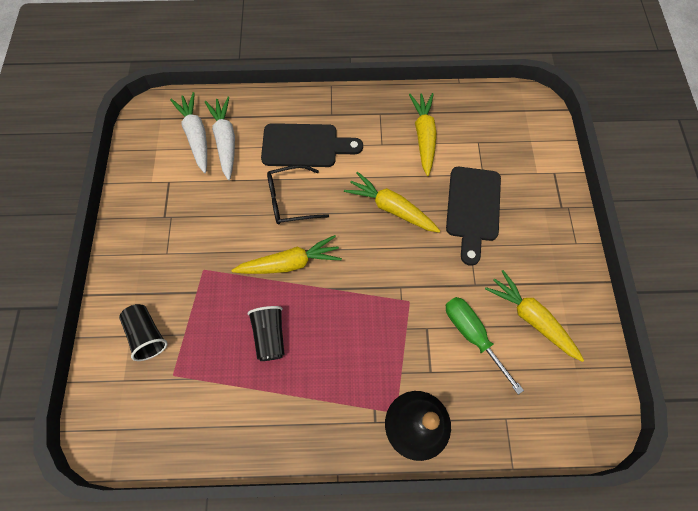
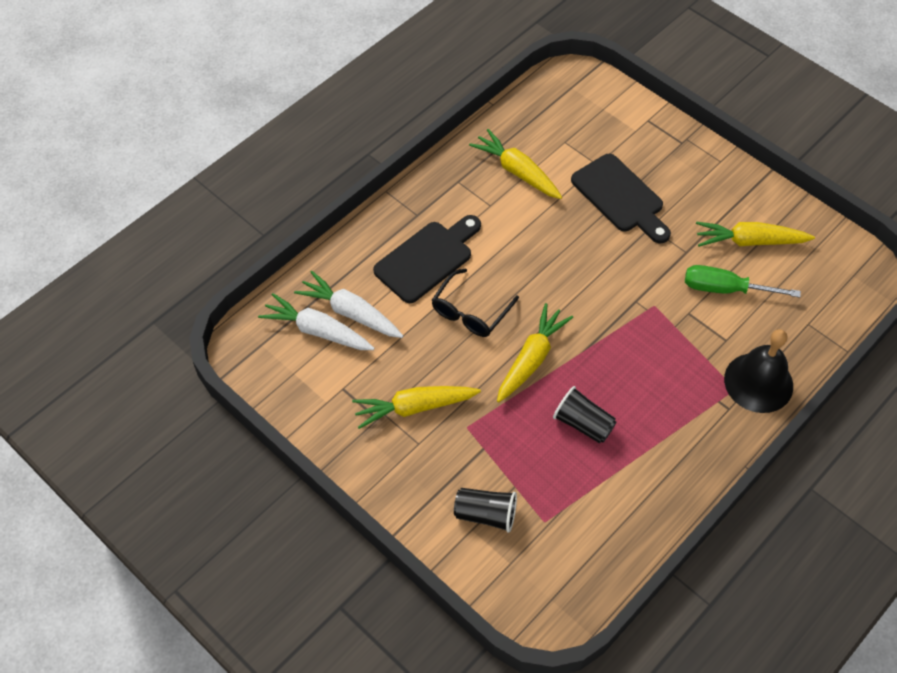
camera: 45 degrees left, 10 degrees down
yellow carrot [344,172,440,233] -> yellow carrot moved to [352,386,481,429]

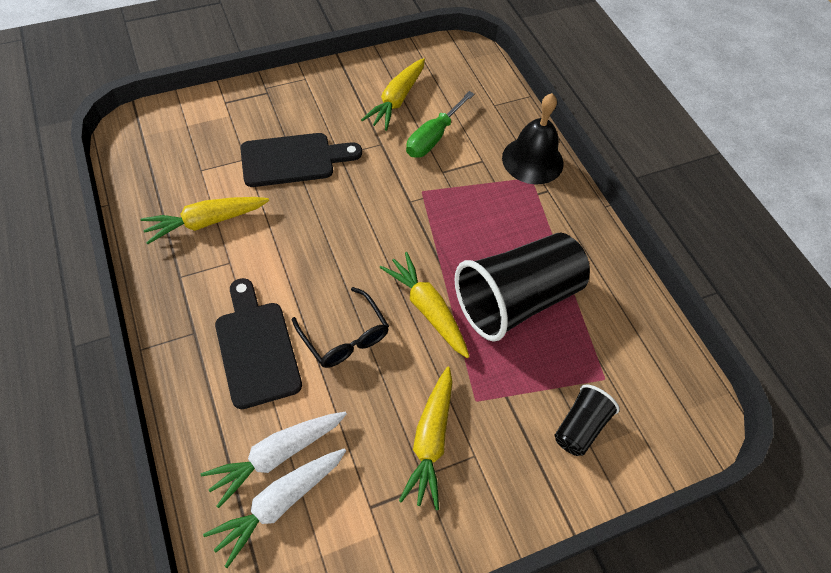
camera: 70 degrees left, 0 degrees up
black cup [553,386,616,443] -> black cup [455,233,590,342], size x2.07

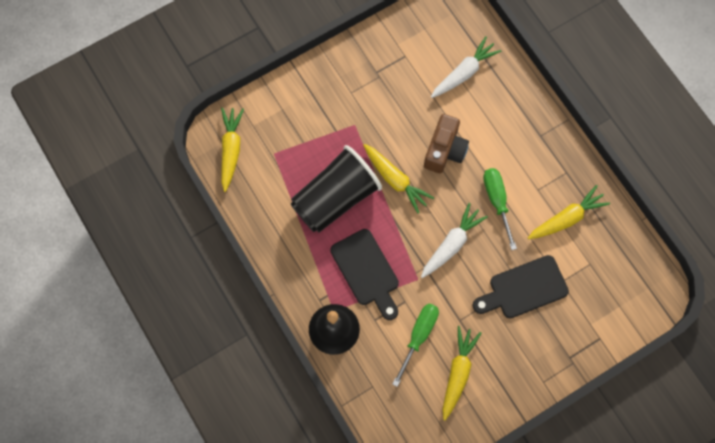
camera: 175 degrees right, 15 degrees up
white carrot [203,448,346,568] -> white carrot moved to [421,203,488,278]
black cutting board [215,278,302,409] -> black cutting board moved to [330,229,399,320]
black glasses [292,287,389,368] -> brown camera [424,114,469,173]
yellow carrot [399,367,453,510] -> yellow carrot moved to [221,108,244,192]
black cup [555,384,620,456] -> none
none -> green screwdriver [483,168,517,250]

